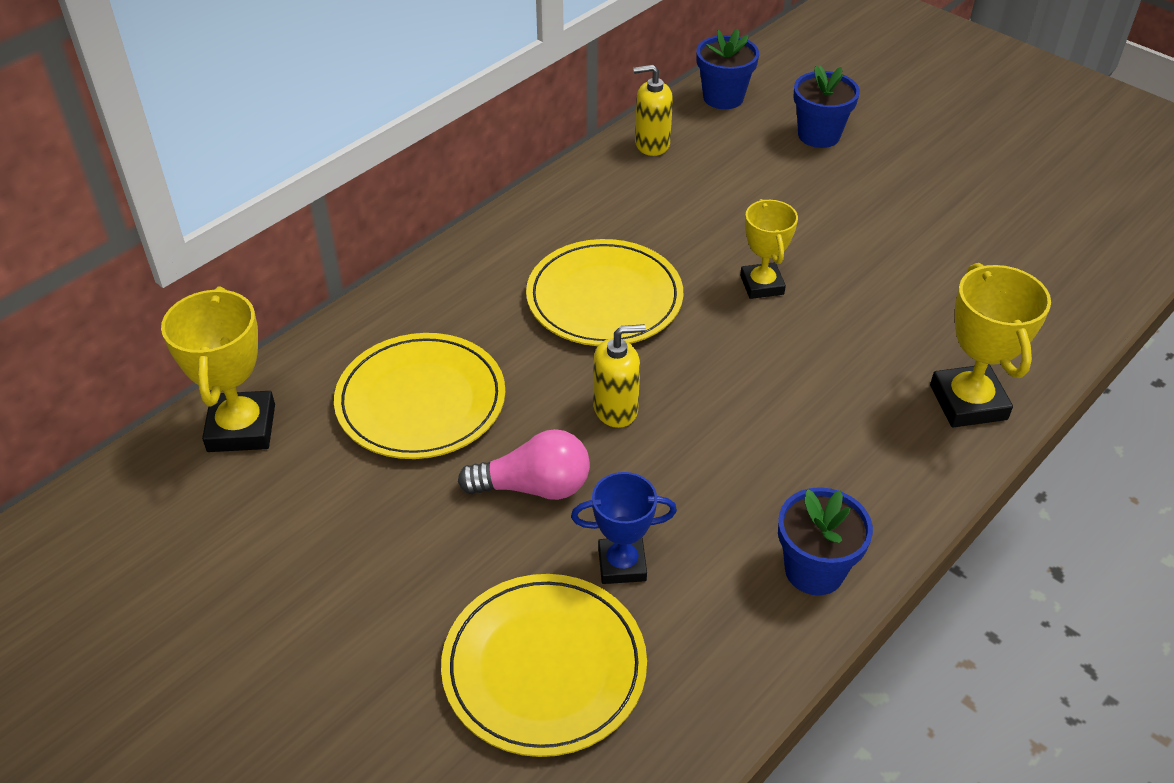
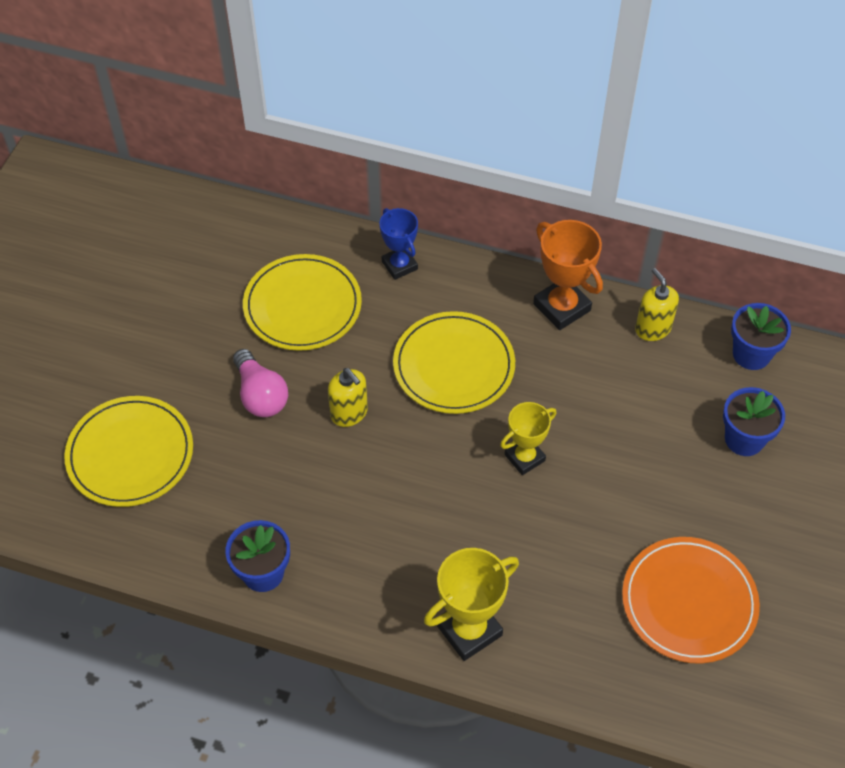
camera: 65 degrees right, 10 degrees up
yellow trophy [161,286,275,452] -> none
blue trophy [571,472,677,584] -> blue trophy moved to [380,208,418,280]
none -> orange trophy [533,220,603,330]
none -> orange plate [622,537,760,664]

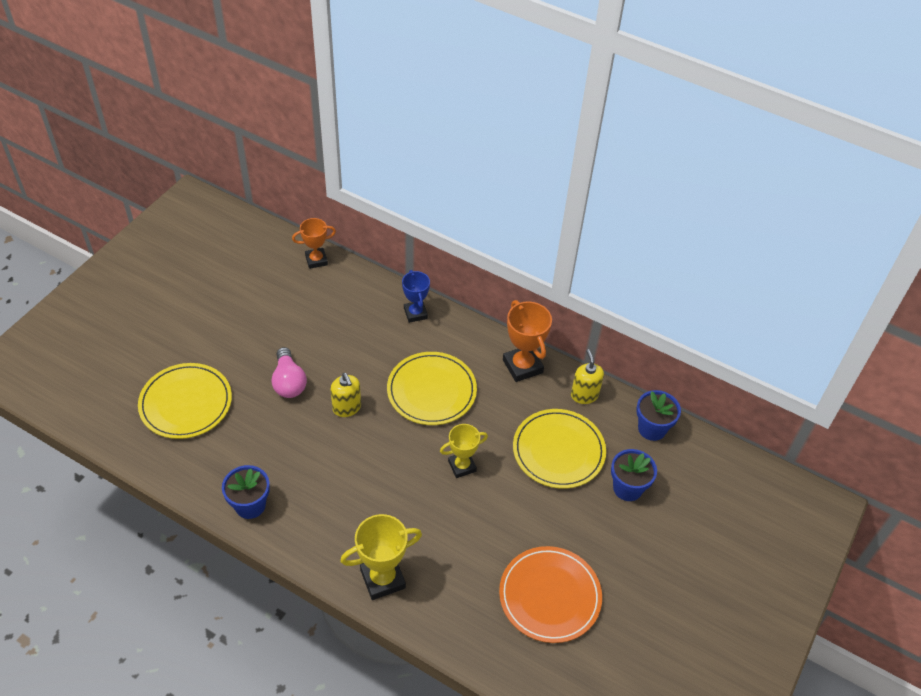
camera: 10 degrees right, 5 degrees down
yellow plate [243,254,362,351] -> yellow plate moved to [513,409,606,489]
none -> orange trophy [292,218,336,269]

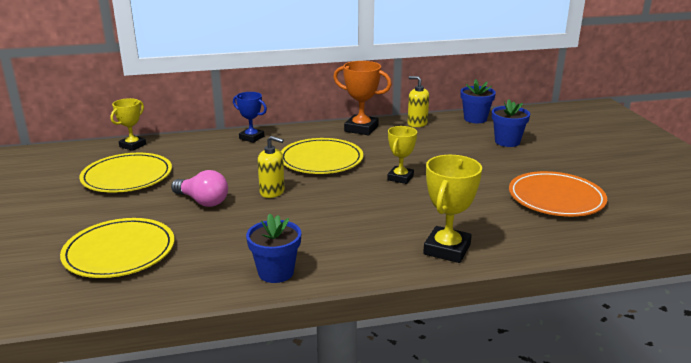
camera: 40 degrees left, 25 degrees down
orange trophy [292,218,336,269] -> yellow trophy [110,98,146,151]
yellow plate [513,409,606,489] -> yellow plate moved to [79,153,172,193]

